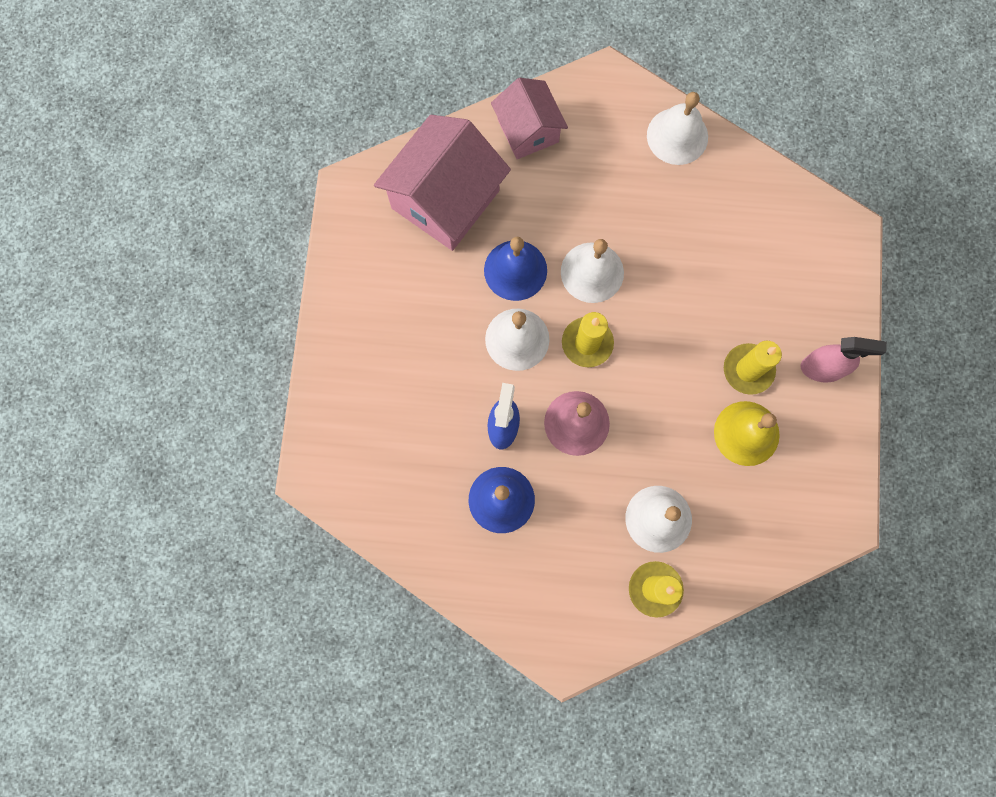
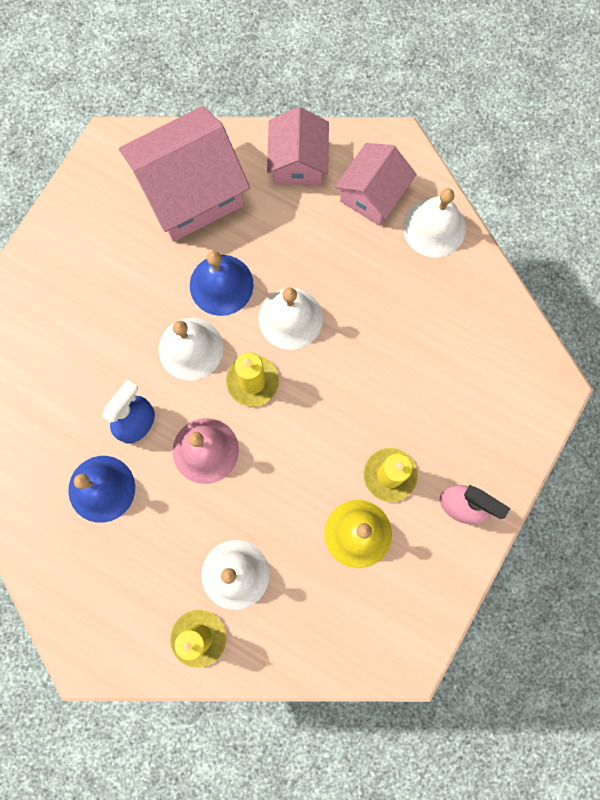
camera: 25 degrees right, 0 degrees up
none -> pink house [335,143,417,226]

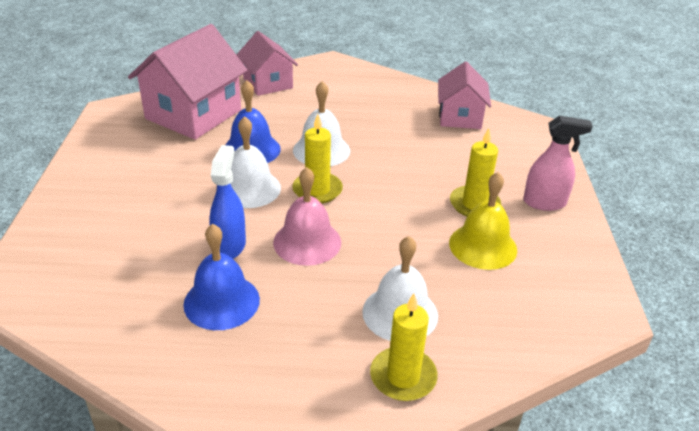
camera: 30 degrees left, 40 degrees down
pink house [335,143,417,226] -> pink house moved to [438,61,491,129]
white bell [403,188,466,258] -> none

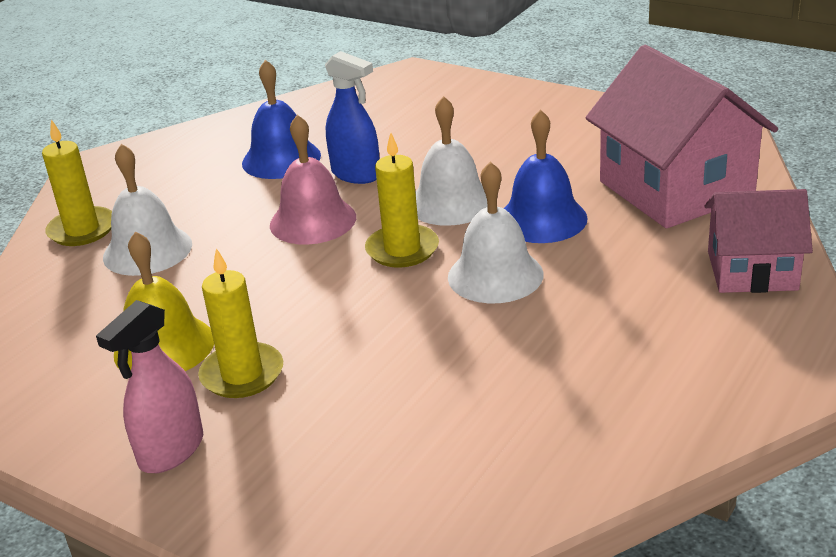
camera: 125 degrees right, 5 degrees down
pink house [438,61,491,129] -> none

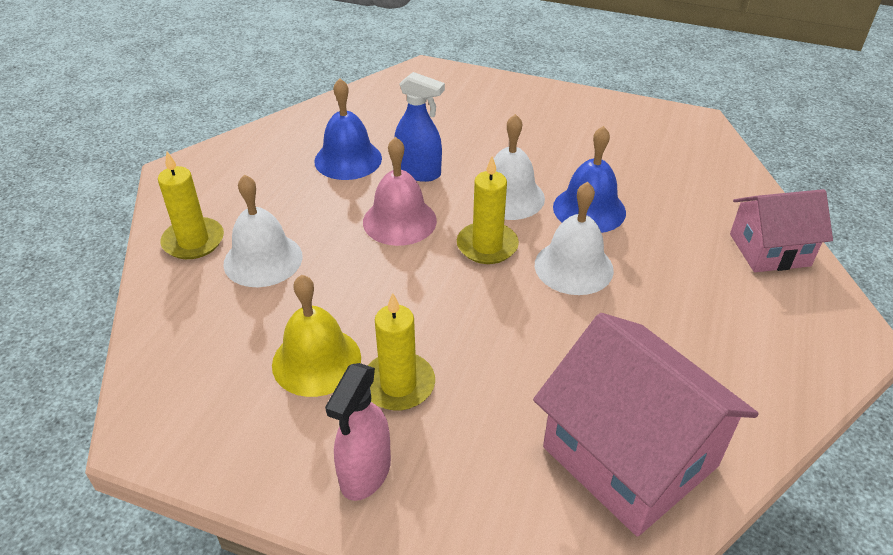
camera: 15 degrees left, 10 degrees up
pink house [585,45,778,228] -> pink house moved to [533,313,759,537]

